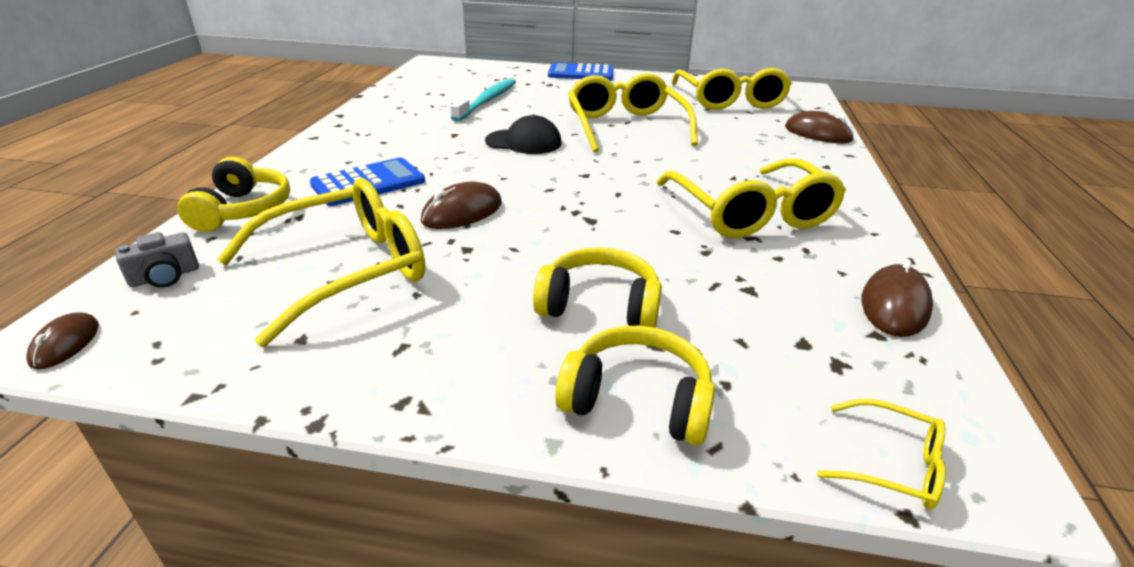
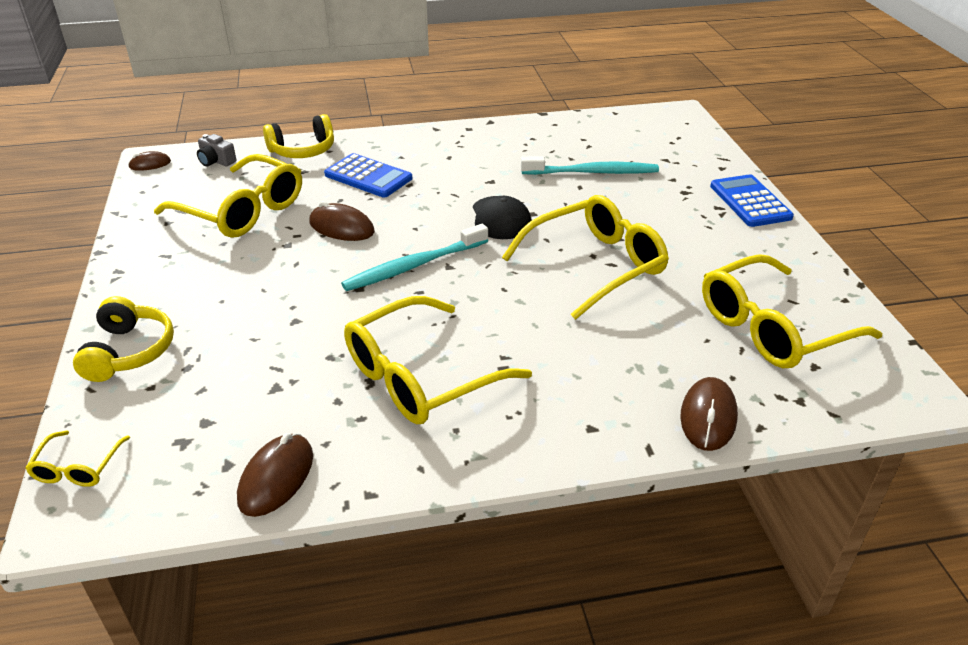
camera: 70 degrees right, 5 degrees up
yellow headphones [533,247,662,328] -> none
brown mouse [861,259,933,337] -> brown mouse turned 75 degrees counterclockwise [237,433,313,517]
none -> turquoise toothbrush [341,224,488,291]

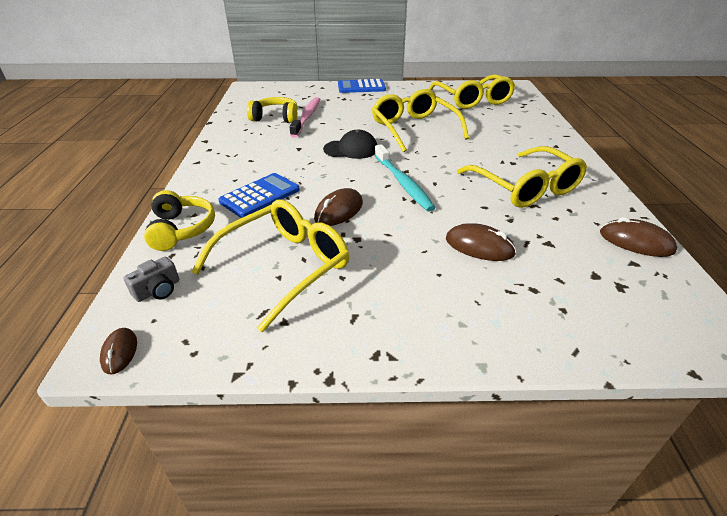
camera: 80 degrees left, 0 degrees up
yellow glasses [25,430,130,487] -> none
yellow headphones [73,296,174,382] -> yellow headphones moved to [247,97,298,123]
turquoise toothbrush [521,156,659,175] -> pink toothbrush [290,97,321,138]
brown mouse [680,377,738,451] -> brown mouse moved to [446,223,516,261]

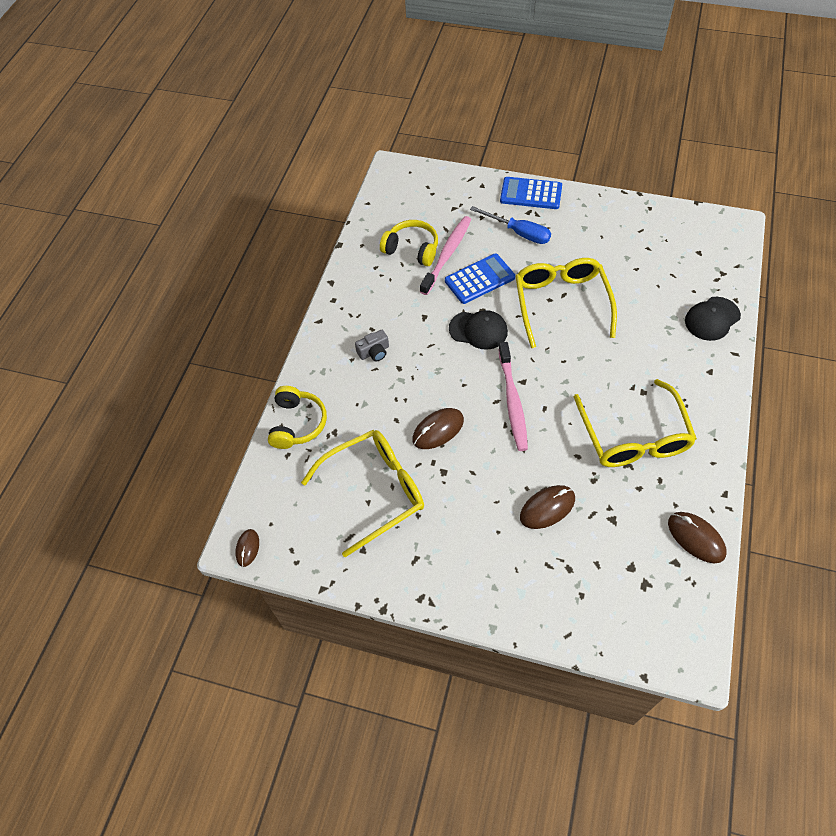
camera: 20 degrees right, 20 degrees up
grey camera [124,257,179,302] -> grey camera moved to [355,330,389,361]
blue calculator [218,173,300,218] -> blue calculator moved to [445,253,515,304]
turquoise toothbrush [375,144,436,212] -> pink toothbrush [498,342,528,451]
yellow glasses [429,74,515,109] -> none
brown mouse [446,223,516,261] -> brown mouse turned 75 degrees counterclockwise [520,485,575,529]
none -> blue screwdriver [470,206,551,244]
none -> black cap [685,297,741,341]

